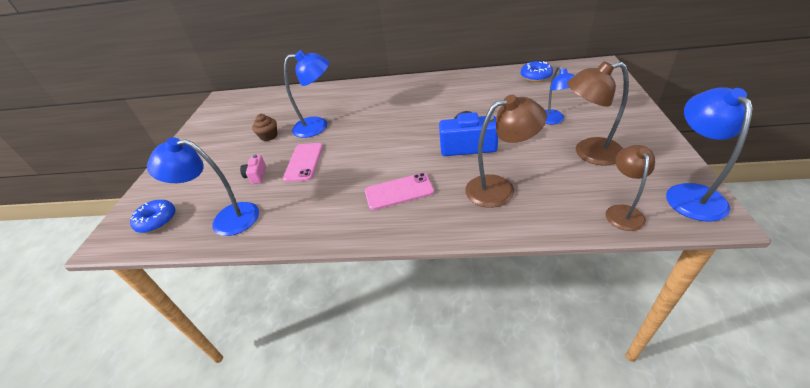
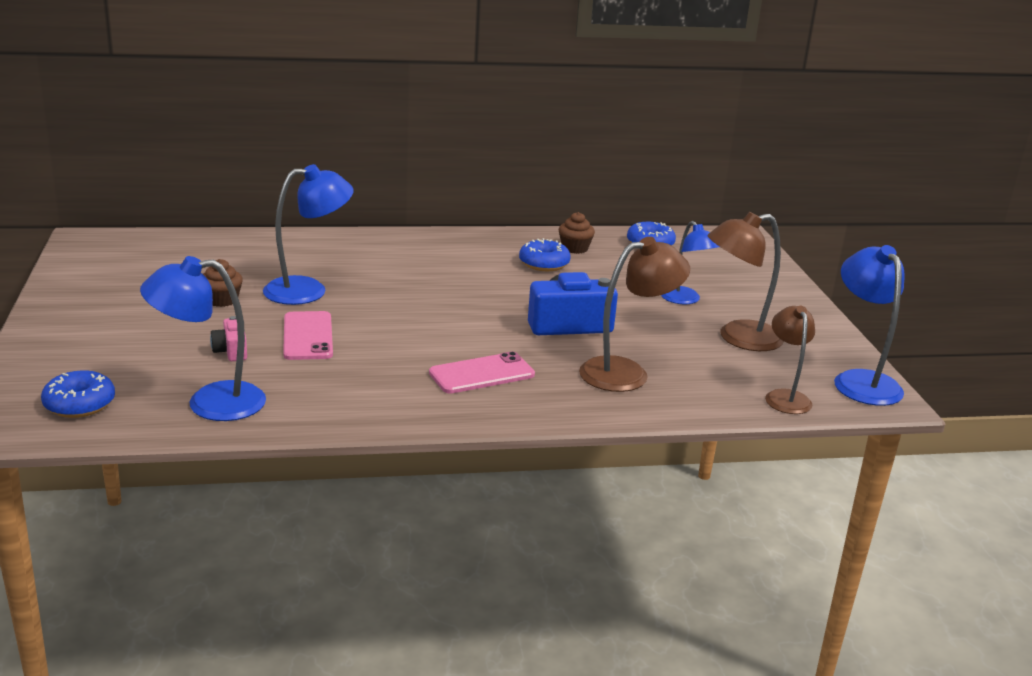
camera: 20 degrees left, 15 degrees down
none -> blue donut [519,238,571,271]
none -> brown cupcake [559,212,595,254]

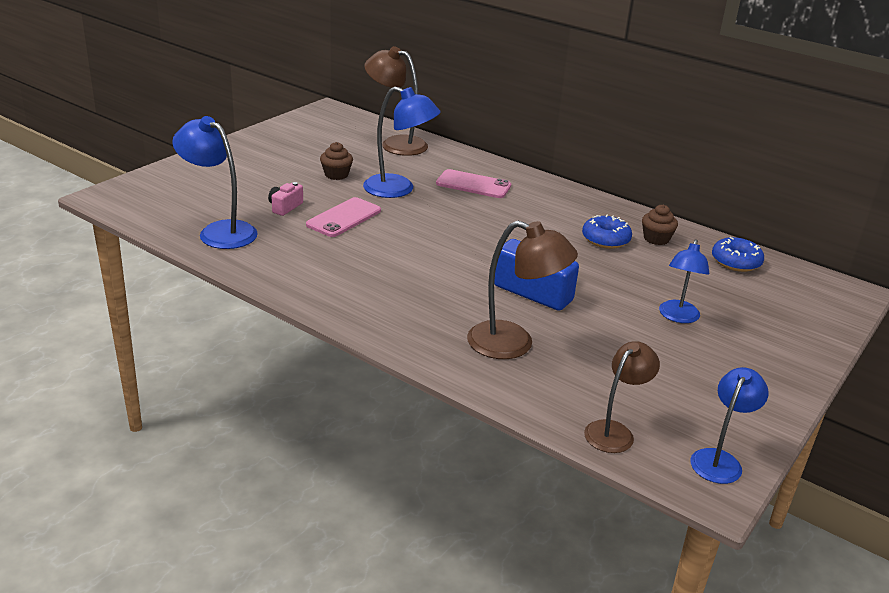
camera: 45 degrees right, 5 degrees up
blue donut [41,370,115,418] -> none
pink phone [429,352,535,394] -> pink phone moved to [436,169,511,198]
brown lamp [708,212,784,351] -> brown lamp moved to [364,46,428,156]
blue lamp [834,245,904,406] -> blue lamp [690,367,769,484], size x0.66

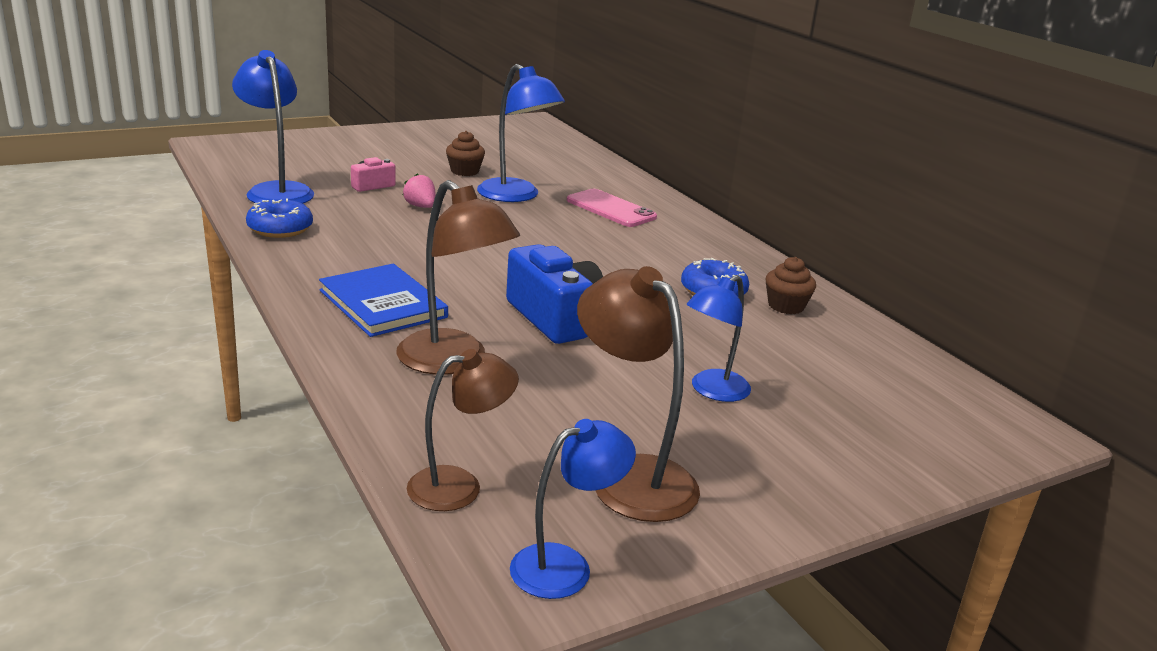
camera: 25 degrees right, 5 degrees down
pink phone [306,197,381,237] -> pink strawberry [403,173,436,208]
brown lamp [364,46,428,156] -> brown lamp moved to [577,266,700,522]
blue donut [712,237,764,272] -> blue donut moved to [246,199,313,238]
none -> blue book [319,264,448,337]

